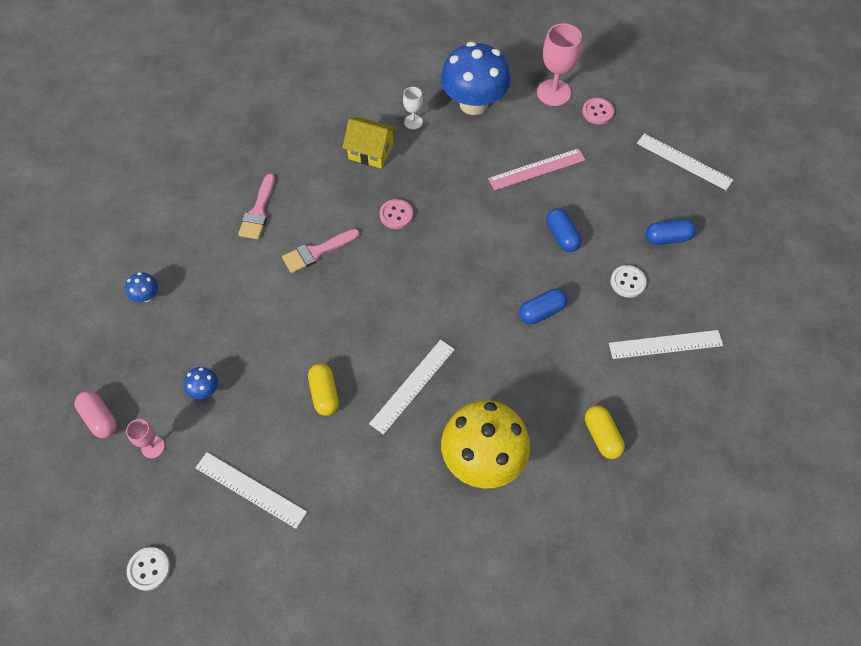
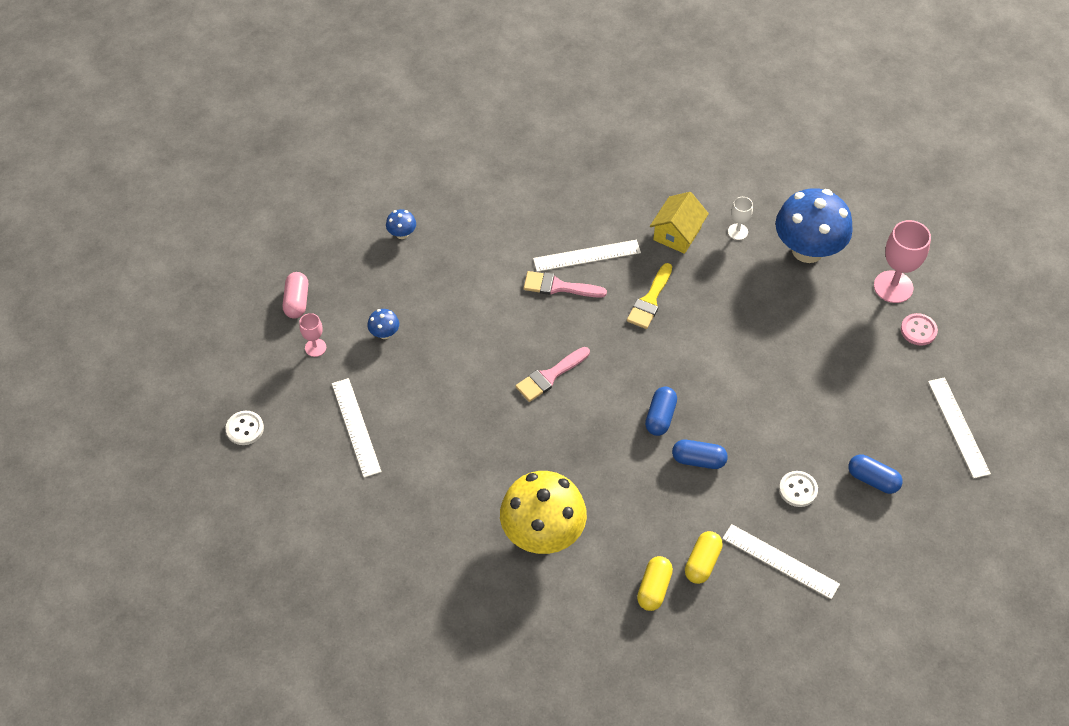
camera: 40 degrees right, 5 degrees down
pink brush [238,174,275,239] -> pink brush moved to [515,347,590,402]
yellow capsule [308,364,339,416] -> yellow capsule moved to [685,531,723,584]
yellow house [343,117,396,169] -> yellow house turned 60 degrees clockwise [650,192,709,254]
white ruler [369,340,455,435] -> white ruler moved to [533,240,641,272]
pink button [380,199,413,229] -> yellow brush [627,263,672,329]
pink ruler [488,148,586,191] -> none
blue capsule [546,208,581,252] -> blue capsule moved to [645,387,677,436]

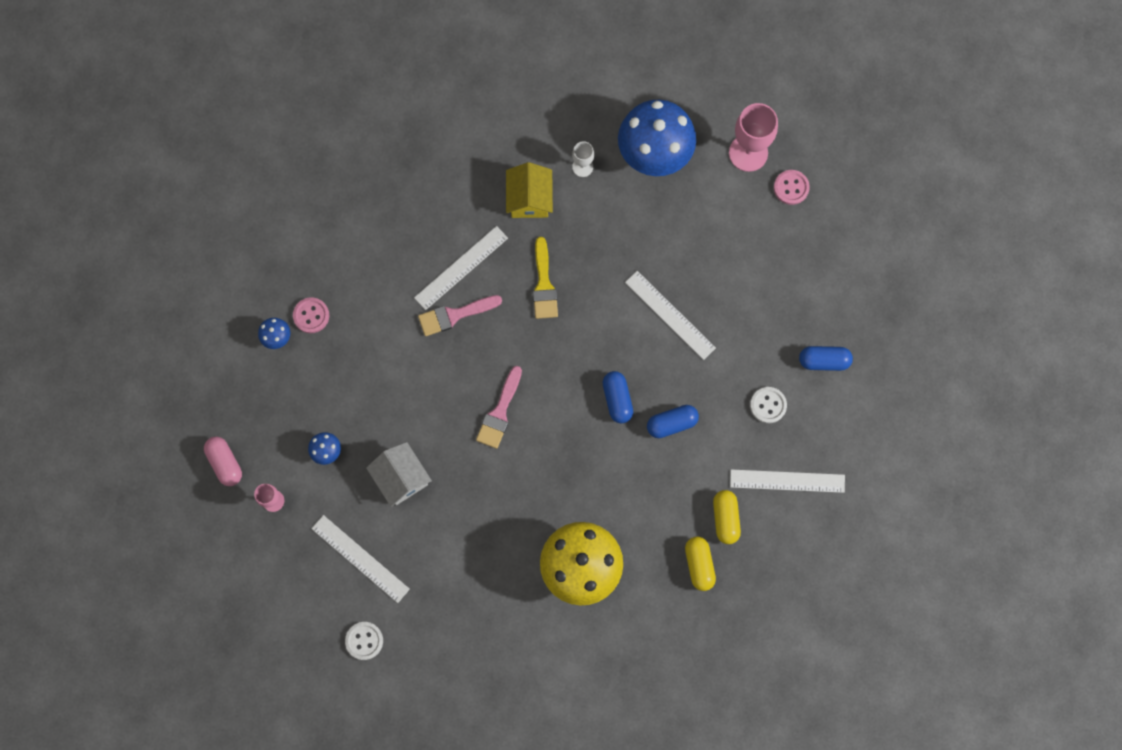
camera: 30 degrees left, 20 degrees up
white button [226,411,264,445] -> white button moved to [345,622,383,660]
white ruler [928,377,991,478] -> white ruler moved to [625,271,716,360]
none -> pink button [293,297,329,333]
none -> white house [366,442,432,507]

